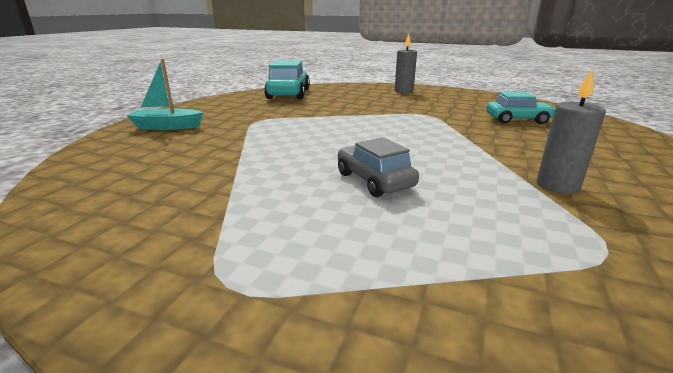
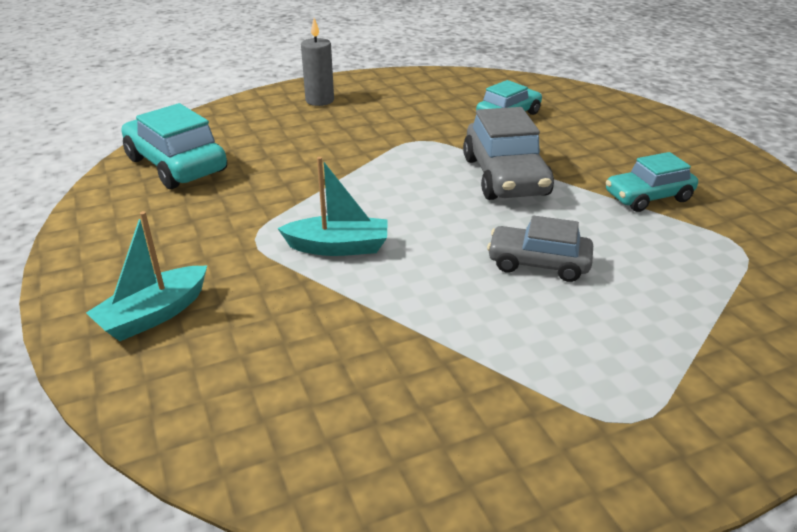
camera: 45 degrees left, 10 degrees up
grey candle [537,70,606,194] -> turquoise car [606,152,698,212]
none -> turquoise boat [277,157,388,256]
none -> grey car [463,107,554,200]

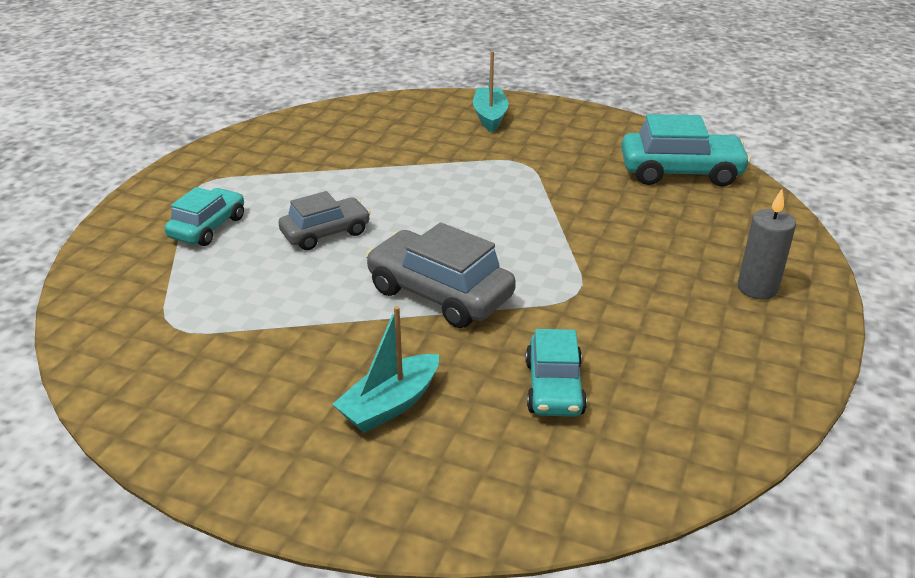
camera: 135 degrees right, 0 degrees up
turquoise boat [277,157,388,256] -> turquoise boat moved to [333,306,439,433]
turquoise car [606,152,698,212] -> turquoise car moved to [165,187,244,246]

